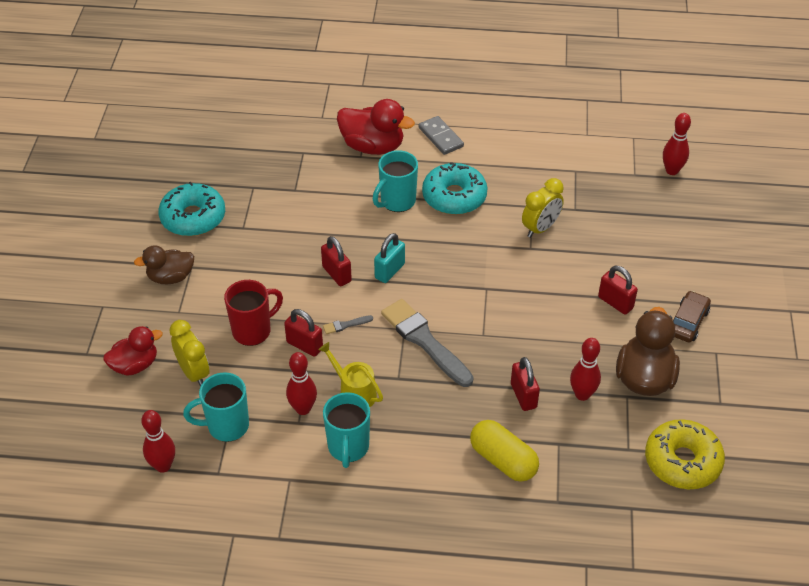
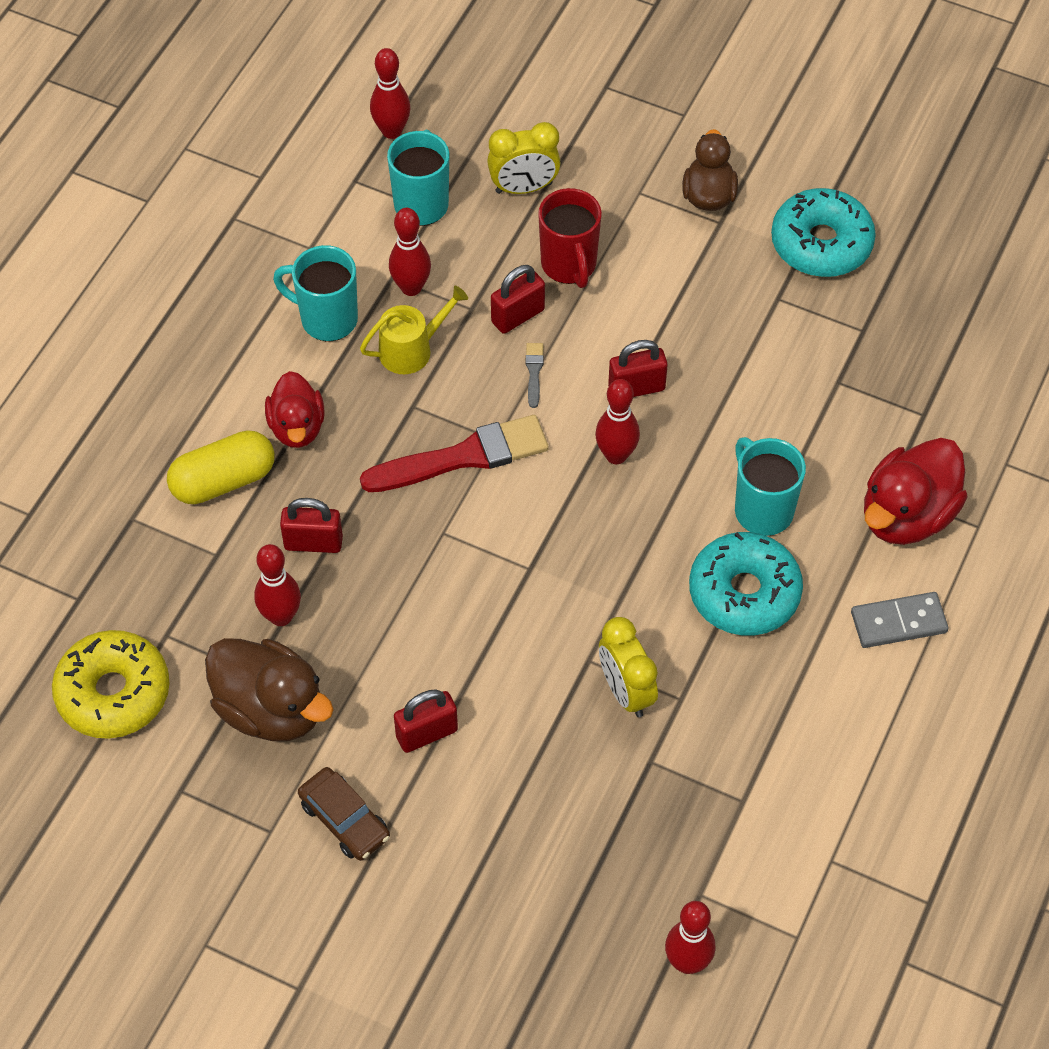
camera: 110 degrees right, 10 degrees up
red duck [103,326,163,376] -> red duck moved to [265,371,325,448]
turquoise padlock [374,233,405,283] -> red bowling pin [595,379,640,464]
grey brush [381,299,474,387] -> red brush [360,415,549,492]

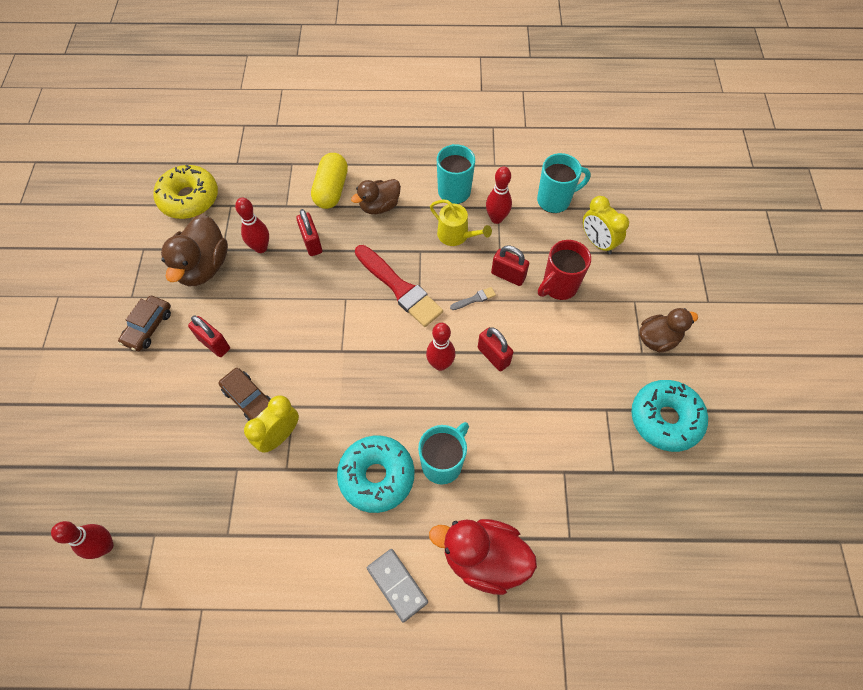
camera: 65 degrees right, 5 degrees up
yellow capsule [167,430,275,504] -> yellow capsule turned 60 degrees clockwise [311,153,348,209]
red duck [265,371,325,448] -> brown duck [351,179,401,214]
red bowling pin [370,48,411,139] -> none
none -> brown car [219,368,271,421]

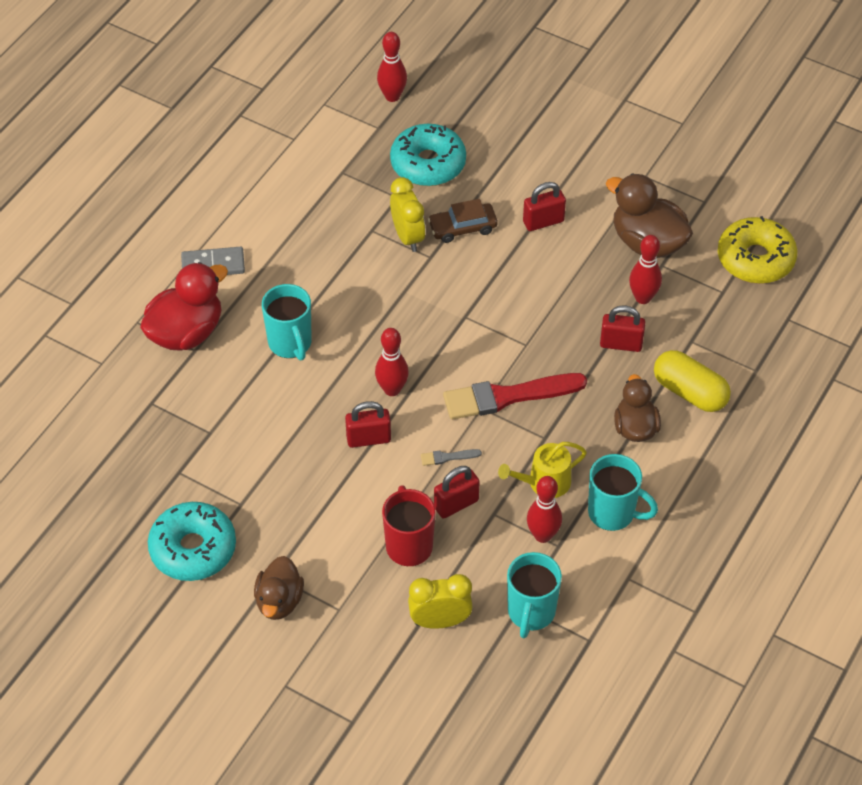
camera: 120 degrees right, 10 degrees down
brown car [118,296,171,351] -> none
turquoise donut [337,435,415,513] -> turquoise donut moved to [390,124,466,186]
grey brush [450,287,496,310] -> grey brush turned 75 degrees clockwise [421,449,482,466]

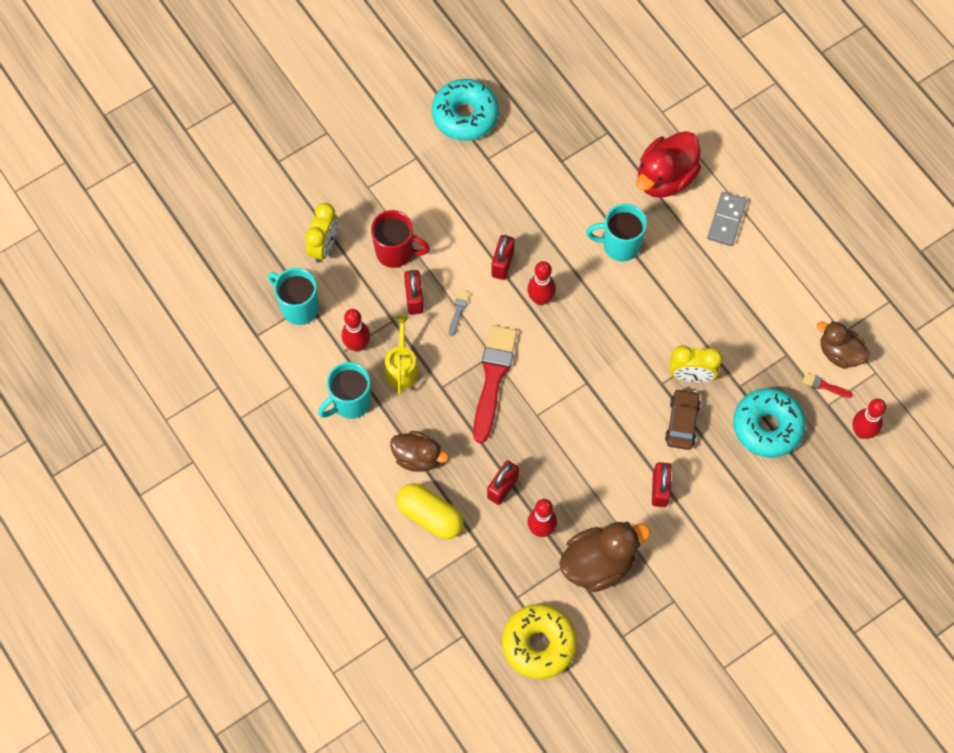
camera: 115 degrees right, 15 degrees up
red duck [140,262,228,351] -> red duck turned 60 degrees clockwise [636,131,701,198]
brown duck [254,556,304,620] -> brown duck moved to [817,321,870,369]
yellow capsule [654,350,731,412] -> yellow capsule turned 60 degrees clockwise [396,483,464,539]
none -> red brush [802,373,853,398]

